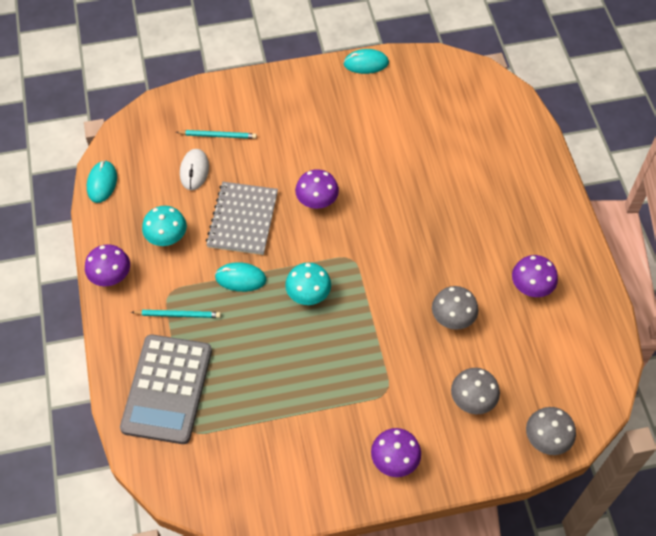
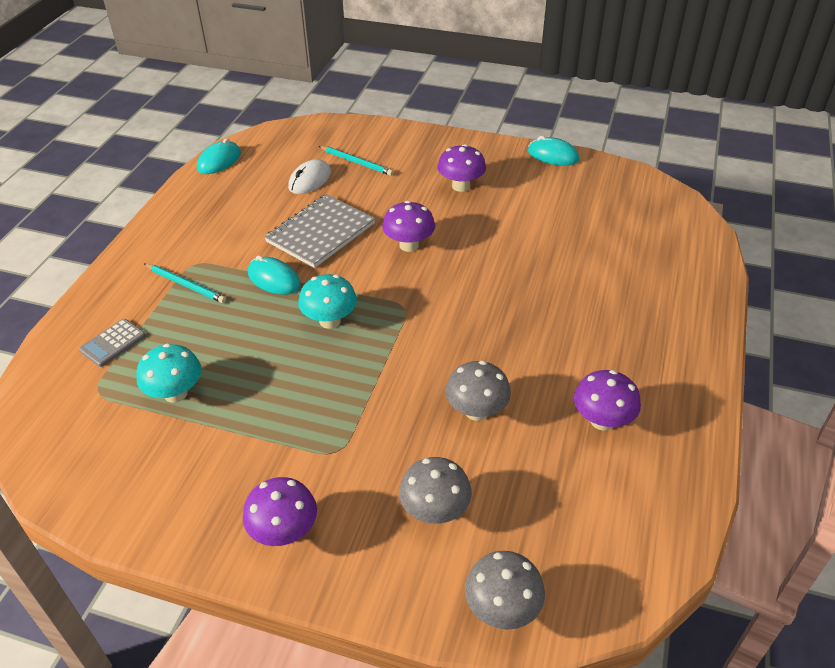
camera: 30 degrees right, 15 degrees down
purple mushroom [85,244,130,286] -> purple mushroom moved to [437,144,486,192]
grey calculator [120,334,212,444] -> grey calculator [79,319,146,367], size x0.42
turquoise mushroom [142,206,187,246] -> turquoise mushroom moved to [136,343,202,403]

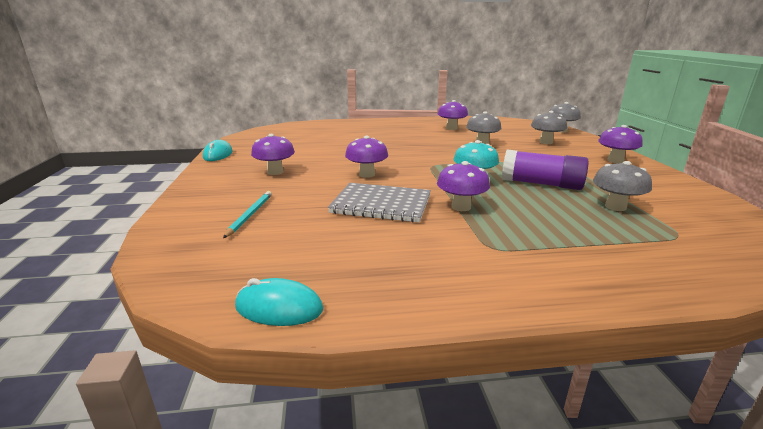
camera: 115 degrees left, 20 degrees down
grey calculator [79,319,146,367] -> none
turquoise mushroom [136,343,202,403] -> grey mushroom [593,161,652,211]
turquoise pencil [144,264,226,303] -> none
turquoise mouse [248,255,300,295] -> purple mushroom [437,161,490,211]
white mouse [288,159,331,194] -> none
none -> purple glue stick [502,150,589,190]

